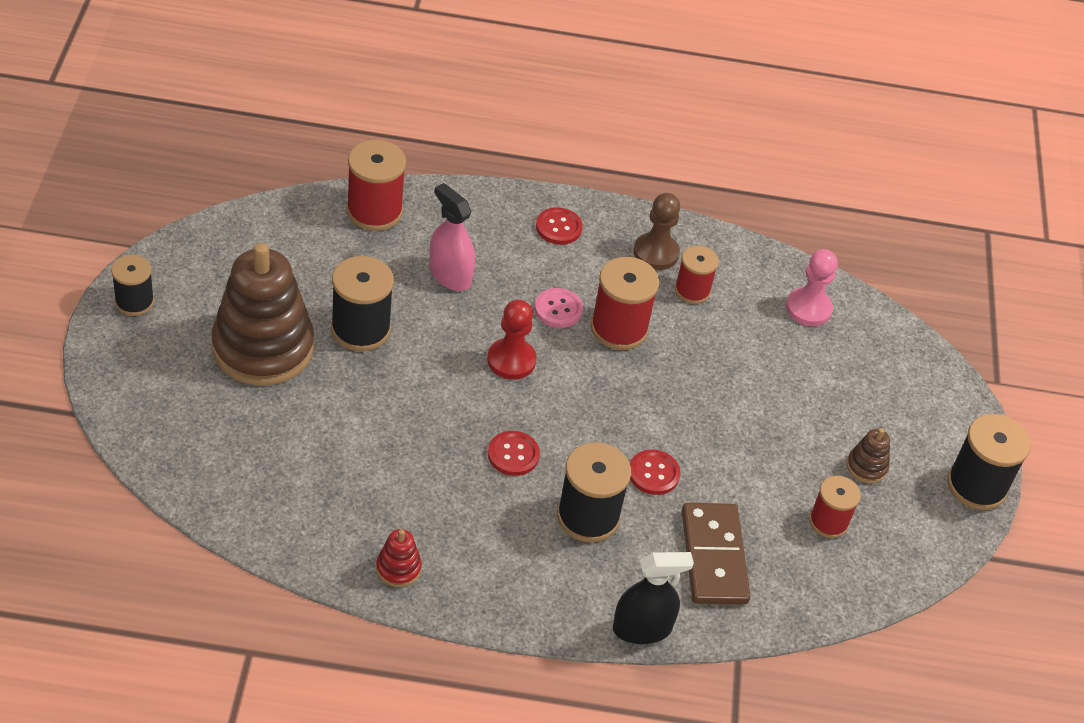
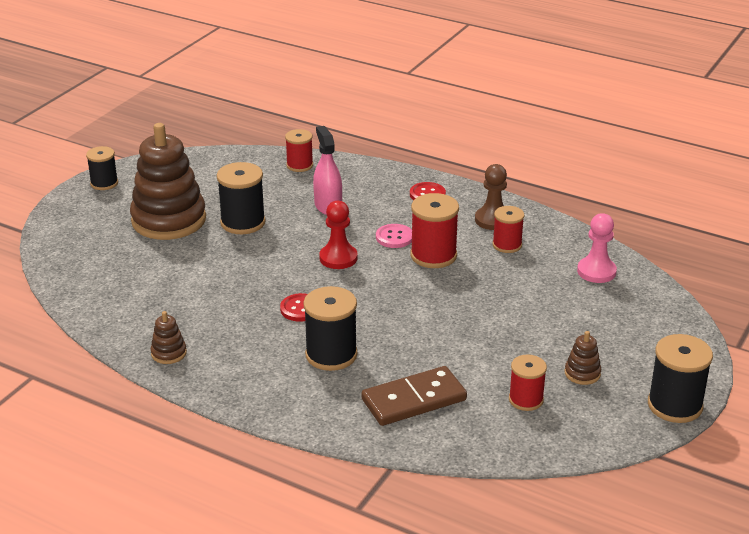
camera: 30 degrees right, 15 degrees down
red spool [346,140,406,231] -> red spool [285,129,313,172], size x0.64
red stacking toy [376,529,422,587] -> brown stacking toy [151,311,187,364]
black spray bottle [613,552,694,644] -> none
red button [630,450,681,495] -> none
brown domino [682,503,751,605] -> brown domino turned 45 degrees clockwise [361,366,467,426]

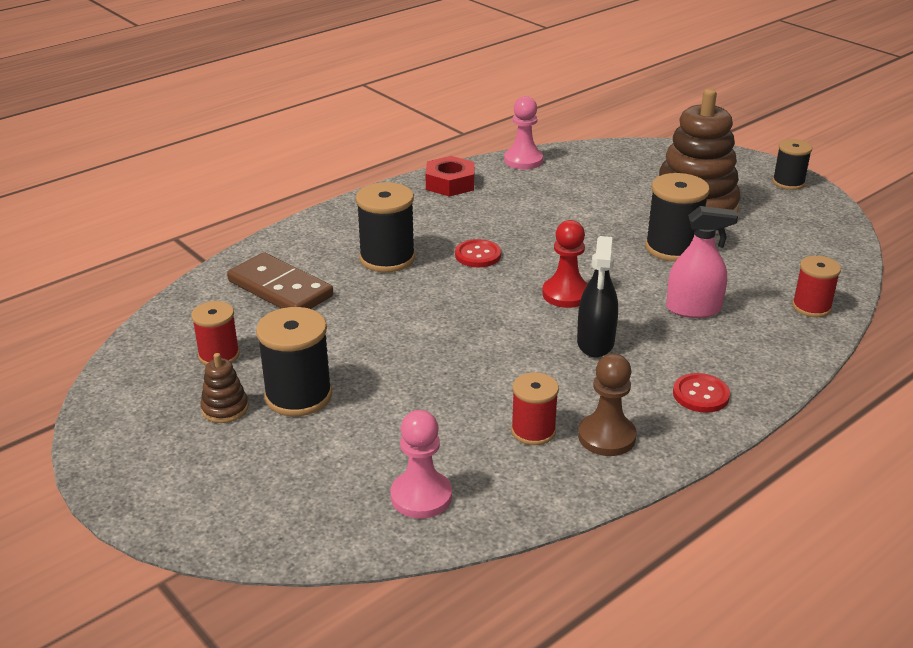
camera: 110 degrees right, 0 degrees up
brown stacking toy [151,311,187,364] -> red nut [426,156,475,197]
brown domino [361,366,467,426] -> brown domino turned 45 degrees counterclockwise [227,253,333,309]
pink button [376,224,412,248] -> black spray bottle [577,236,618,357]
red spool [410,193,459,268] -> none
black spool [648,334,713,423] -> black spool moved to [256,307,332,416]
none -> pink pawn [504,96,543,169]

